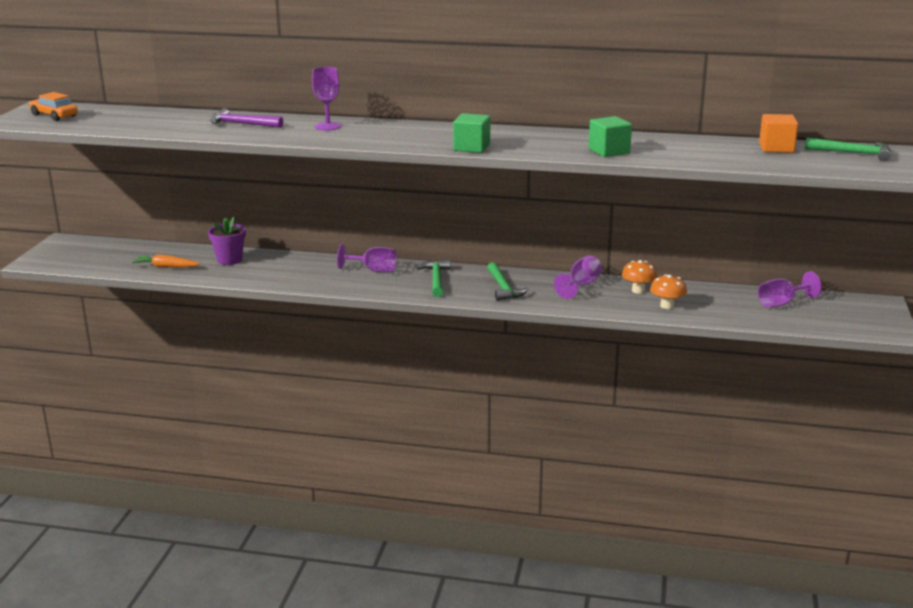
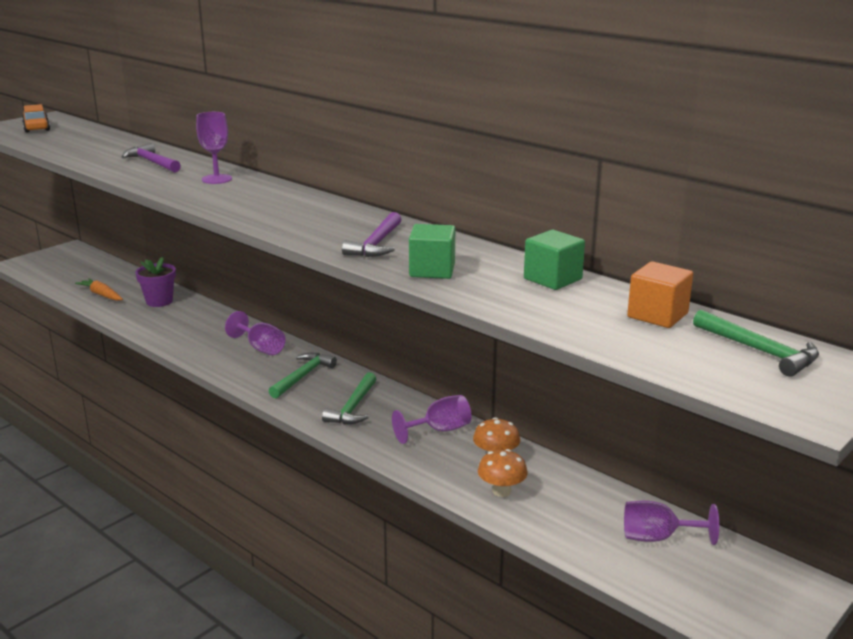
camera: 30 degrees right, 0 degrees up
green cube [453,113,490,153] -> green cube moved to [524,230,585,290]
none -> purple hammer [342,212,401,257]

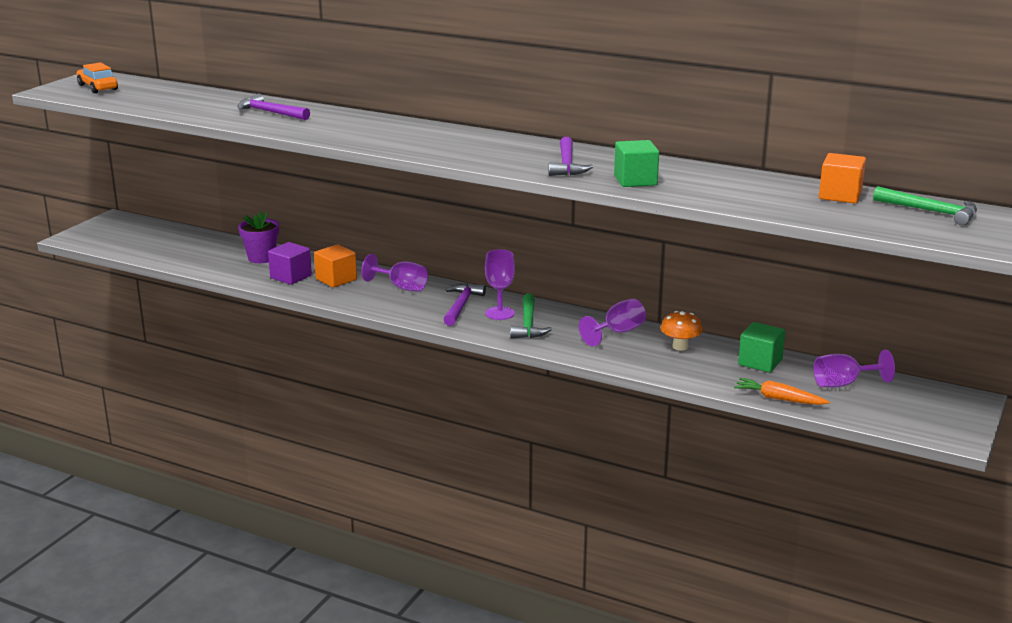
camera: 15 degrees left, 0 degrees up
orange carrot [75,278,123,301] -> orange carrot moved to [734,378,830,405]
purple goblet [196,112,232,184] -> purple goblet moved to [485,249,515,320]
green hammer [269,353,337,398] -> purple hammer [443,283,486,326]
orange mushroom [478,449,528,497] -> none
green cube [524,230,585,290] -> green cube moved to [738,322,786,373]
none -> purple cube [268,242,312,285]
none -> orange cube [314,244,357,287]

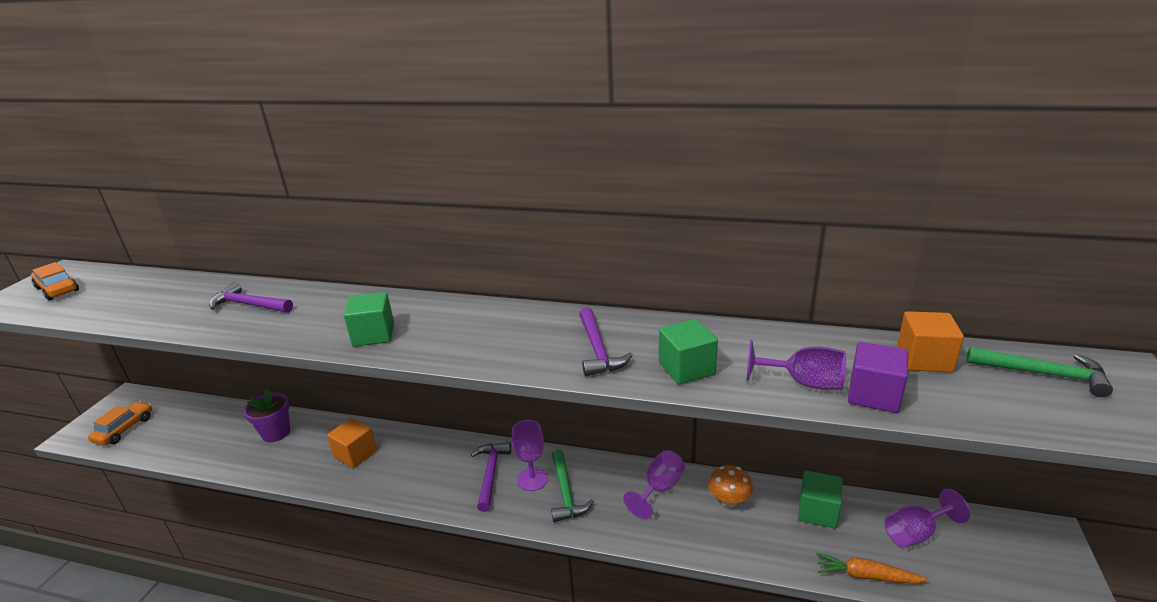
camera: 10 degrees left, 5 degrees up
purple cube [268,242,312,285] -> purple cube moved to [848,342,908,413]
purple goblet [361,254,428,292] -> purple goblet moved to [747,340,846,390]
none -> orange car [88,401,152,445]
none -> green cube [344,292,394,347]

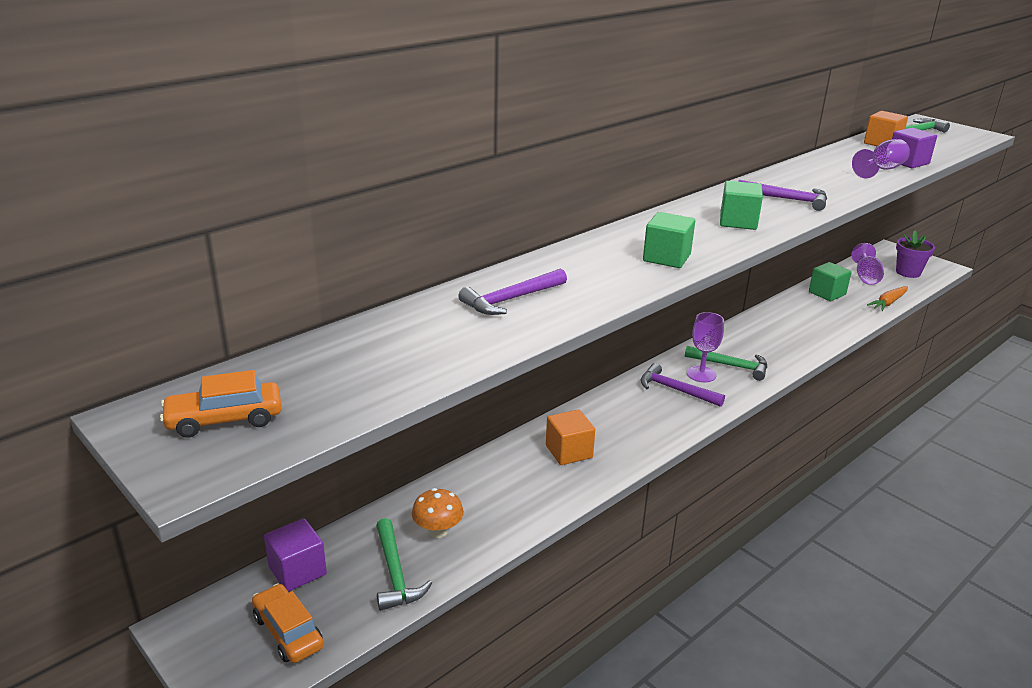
camera: 60 degrees left, 0 degrees up
purple flower pot [244,389,290,442] -> purple flower pot moved to [896,231,935,278]
purple goblet [623,450,685,519] -> none
green cube [659,319,718,385] -> green cube moved to [720,181,763,230]
orange mushroom [708,465,753,507] -> orange mushroom moved to [412,488,464,538]
none -> purple cube [264,518,327,592]
none -> green hammer [376,518,432,611]

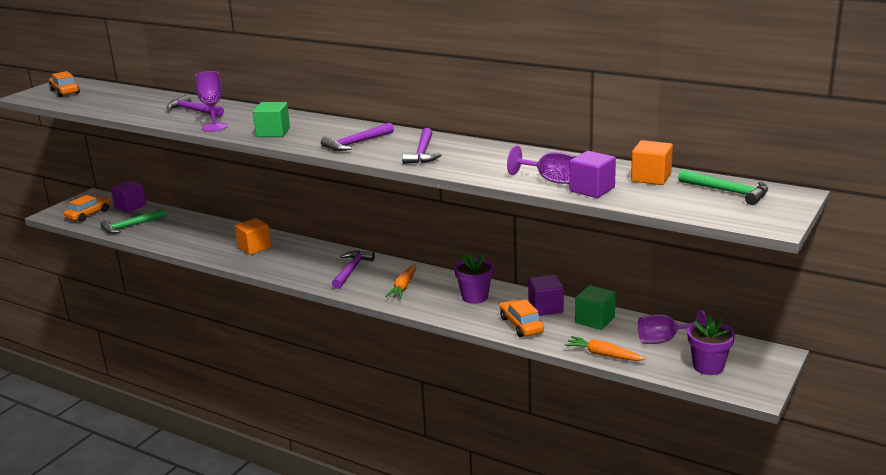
camera: 75 degrees right, 5 degrees down
orange mushroom [412,488,464,538] -> none
green hammer [685,346,767,381] -> orange carrot [385,264,416,298]
purple goblet [687,312,724,382] -> purple goblet moved to [195,71,228,132]
green cube [720,181,763,230] -> purple hammer [321,122,394,151]
none -> purple flower pot [454,253,494,304]
none -> orange car [500,299,544,337]
none -> purple cube [528,275,564,316]

